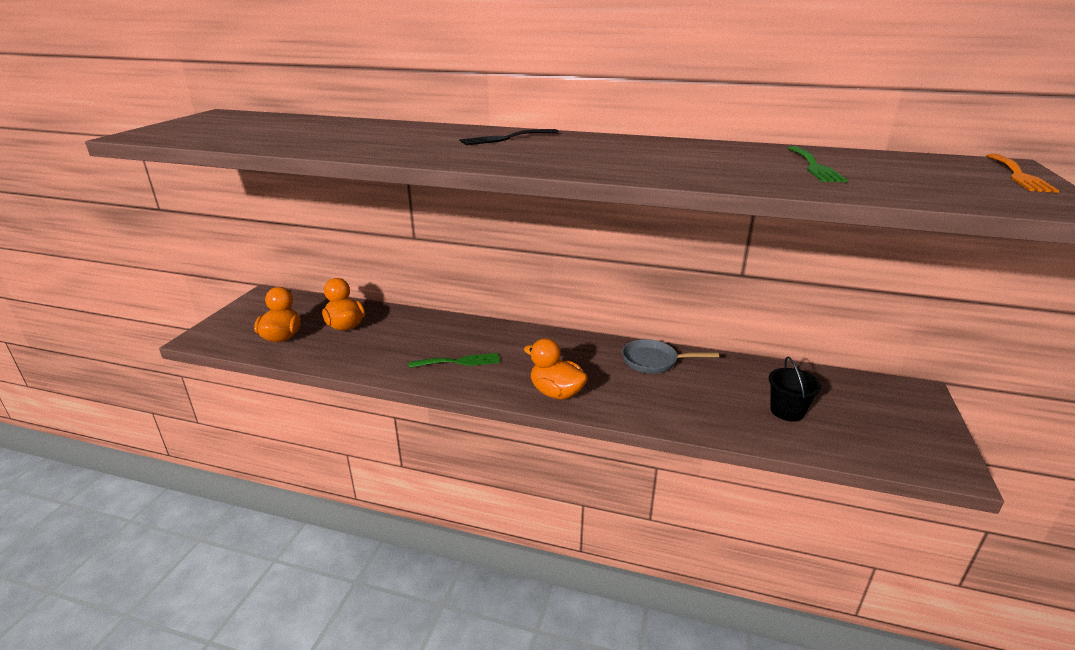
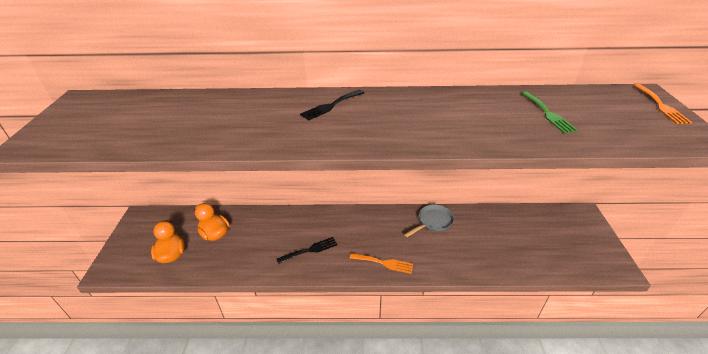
camera: 15 degrees left, 10 degrees up
green fork [409,353,500,368] -> black fork [277,237,338,264]
orange duck [524,338,588,399] -> orange fork [350,253,413,274]
grey pan [622,339,719,374] -> grey pan turned 150 degrees clockwise [404,204,454,237]
black bucket [769,356,821,422] -> none

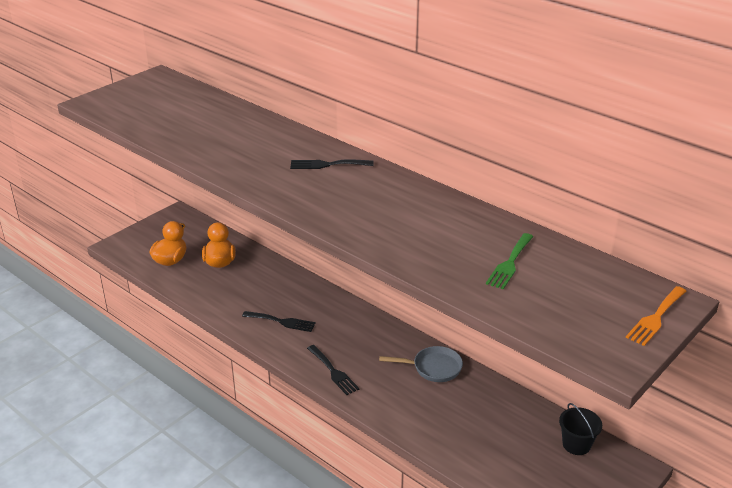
camera: 40 degrees right, 5 degrees down
orange fork [350,253,413,274] -> black fork [307,345,360,395]
none -> black bucket [559,403,602,455]

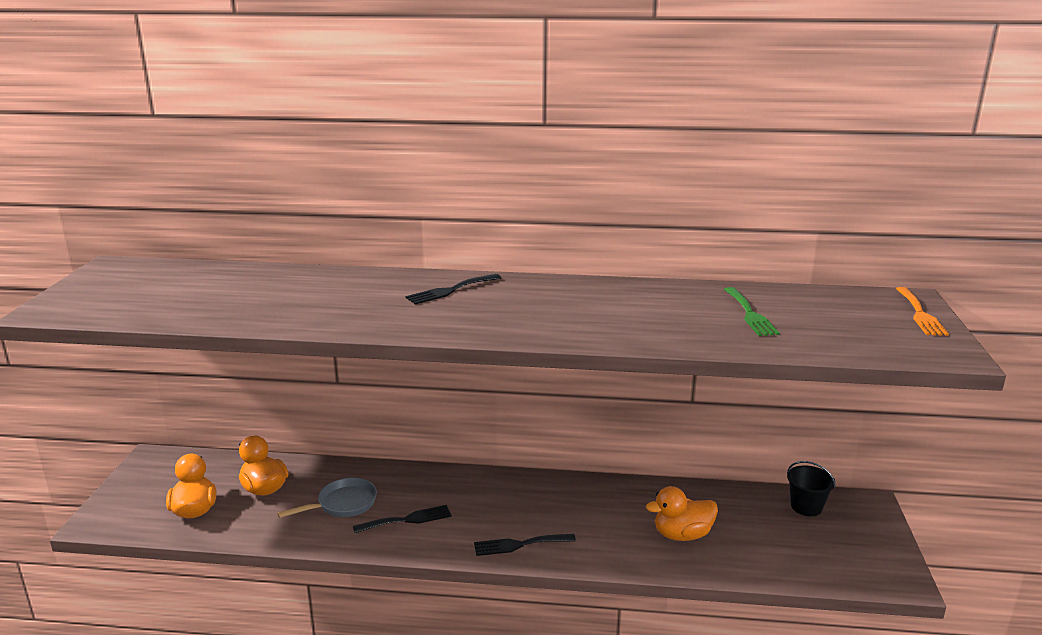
camera: 35 degrees left, 10 degrees down
black fork [307,345,360,395] -> black fork turned 150 degrees clockwise [474,534,576,556]
grey pan [379,346,463,382] -> grey pan moved to [277,478,377,518]
none -> orange duck [646,486,718,541]

